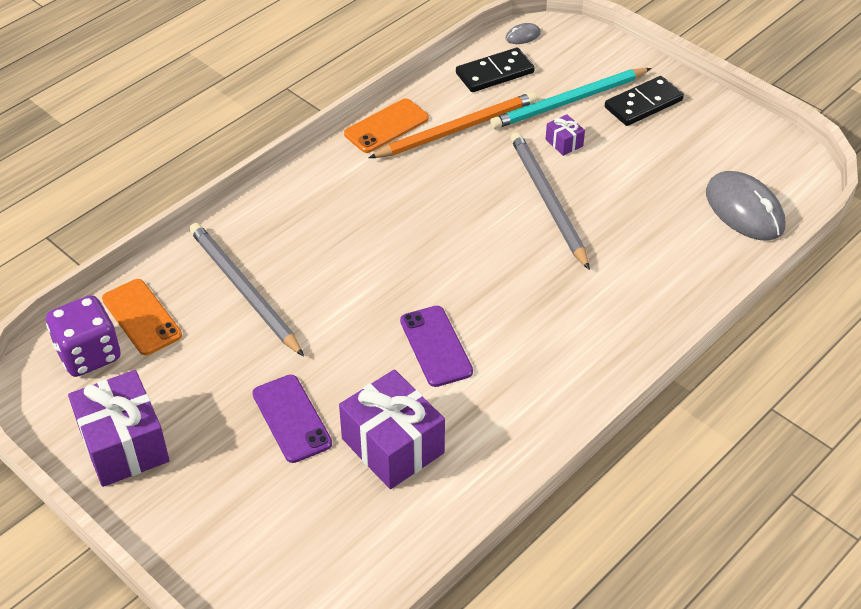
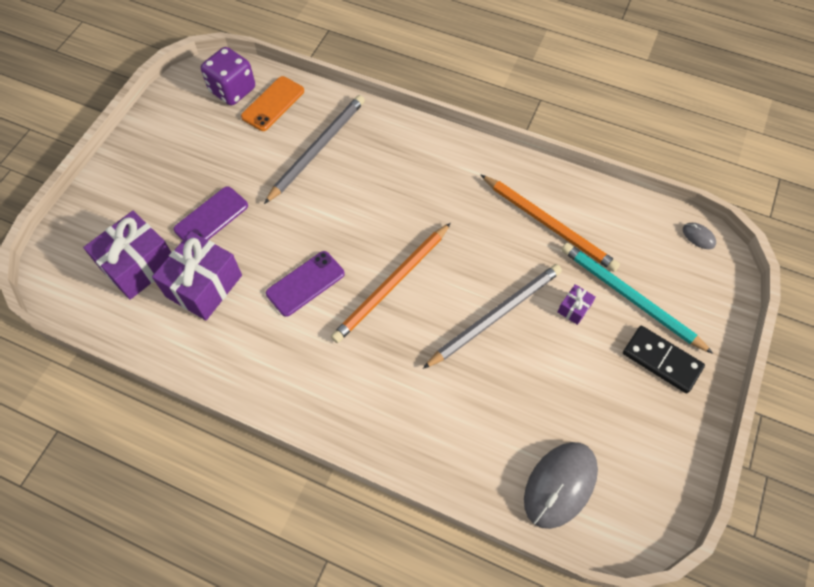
camera: 70 degrees right, 15 degrees up
purple gift [68,370,170,487] -> purple gift moved to [83,211,171,300]
orange phone [344,99,429,153] -> none
black domino [456,48,535,92] -> none
none -> orange pencil [331,223,451,343]

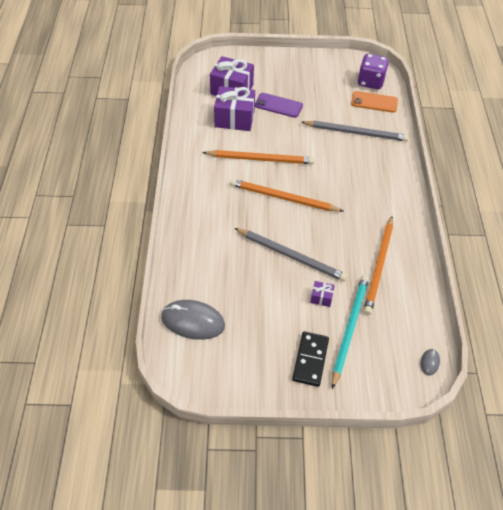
camera: 65 degrees right, 10 degrees down
purple phone [266,251,345,317] -> orange pencil [202,150,315,164]

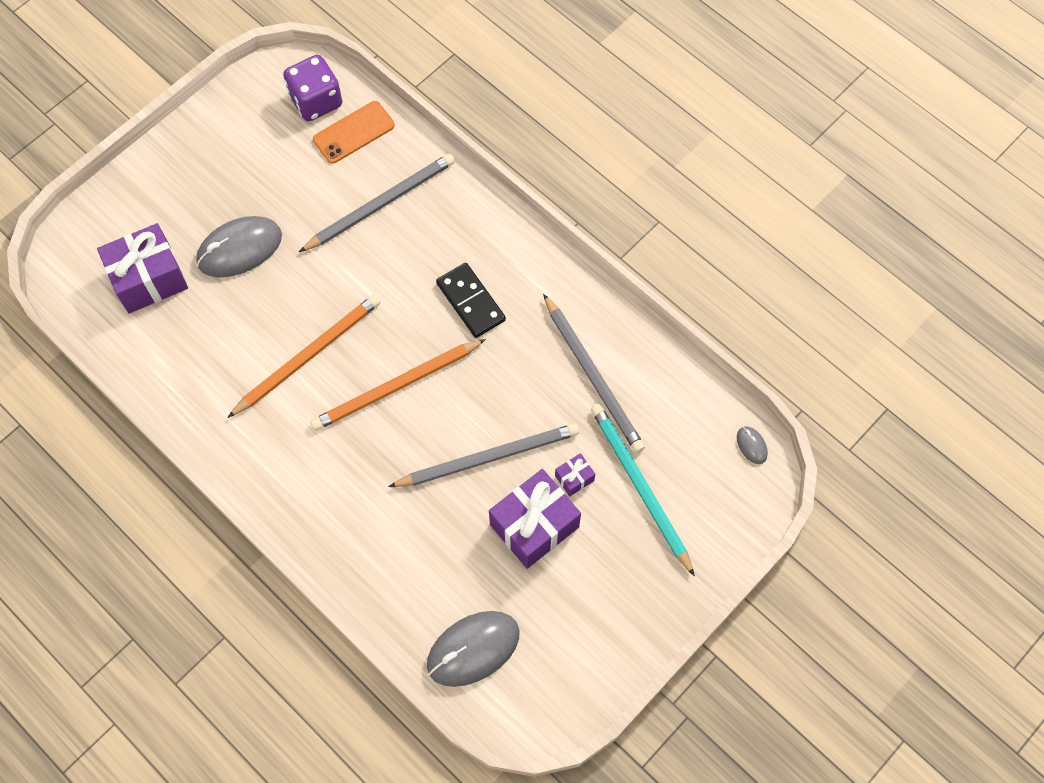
camera: 45 degrees left, 15 degrees up
purple gift [214,86,255,131] -> purple gift moved to [489,469,581,569]
purple phone [255,93,303,118] -> grey mouse [196,216,282,277]
black domino [292,331,329,387] -> black domino moved to [436,263,506,338]
orange pencil [364,216,393,315] -> grey pencil [543,294,645,453]

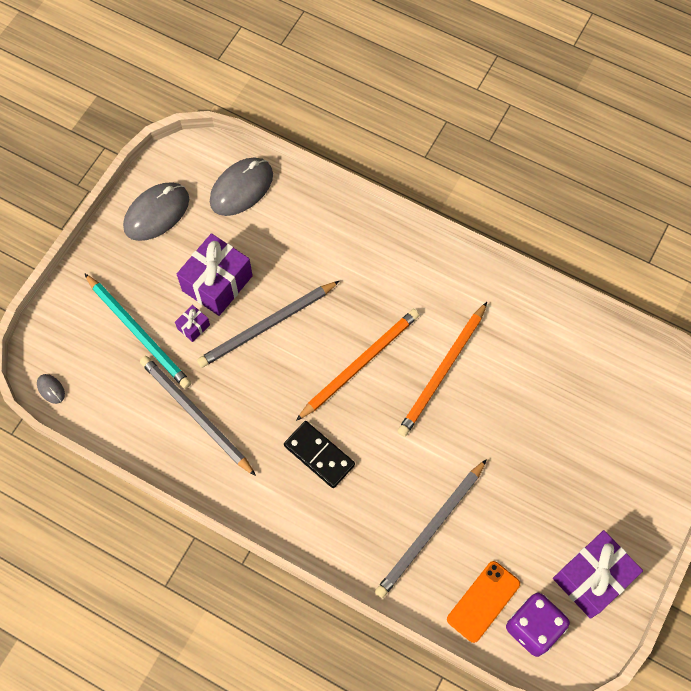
camera: 165 degrees right, 0 degrees up
purple gift [97,223,188,314] -> purple gift moved to [553,530,643,619]
grey mouse [196,216,282,277] -> grey mouse moved to [123,182,189,241]

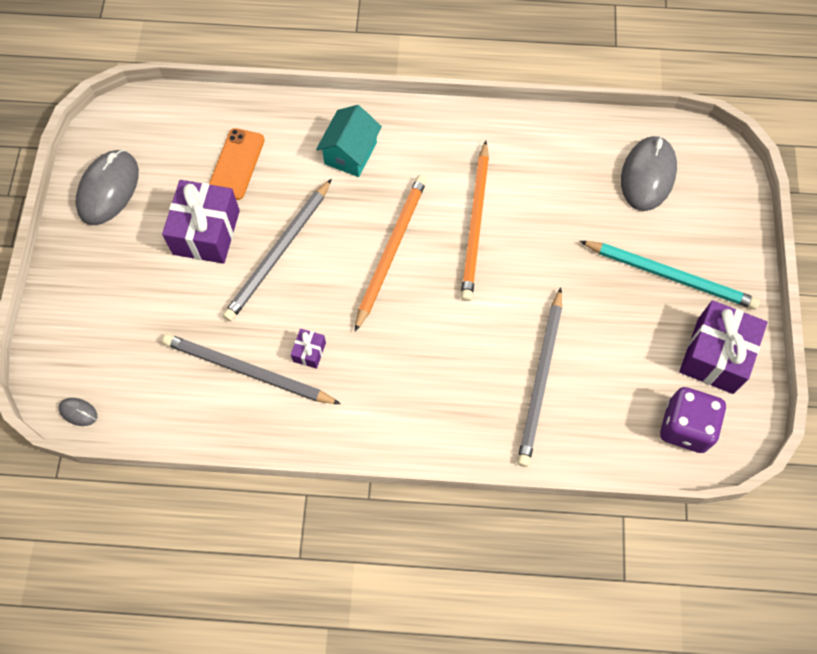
camera: 25 degrees left, 0 degrees up
turquoise pencil [84,273,192,389] -> turquoise pencil moved to [580,241,760,309]
purple gift [175,305,210,342] -> purple gift moved to [291,329,326,369]
grey mouse [210,158,273,216] -> grey mouse moved to [621,136,677,211]
black domino [284,421,355,488] -> none
orange phone [447,561,520,643] -> orange phone moved to [209,128,265,200]
none -> turquoise house [316,105,382,177]

